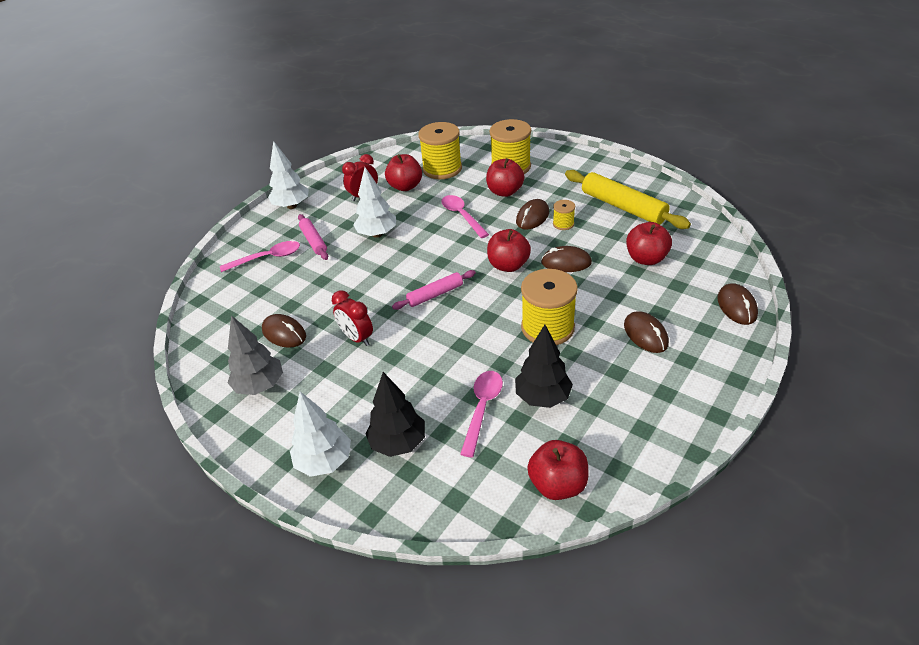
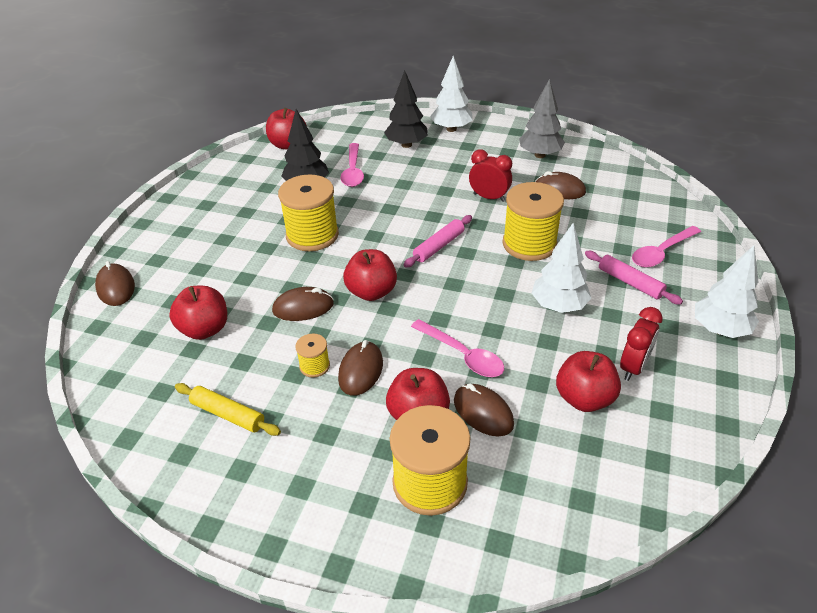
camera: 160 degrees right, 0 degrees up
yellow spool [418,122,462,179] -> yellow spool moved to [502,182,564,261]
yellow rolling pin [565,170,691,229] -> yellow rolling pin [175,383,281,436], size x0.57
brown mouse [624,311,669,353] -> brown mouse moved to [454,384,514,436]

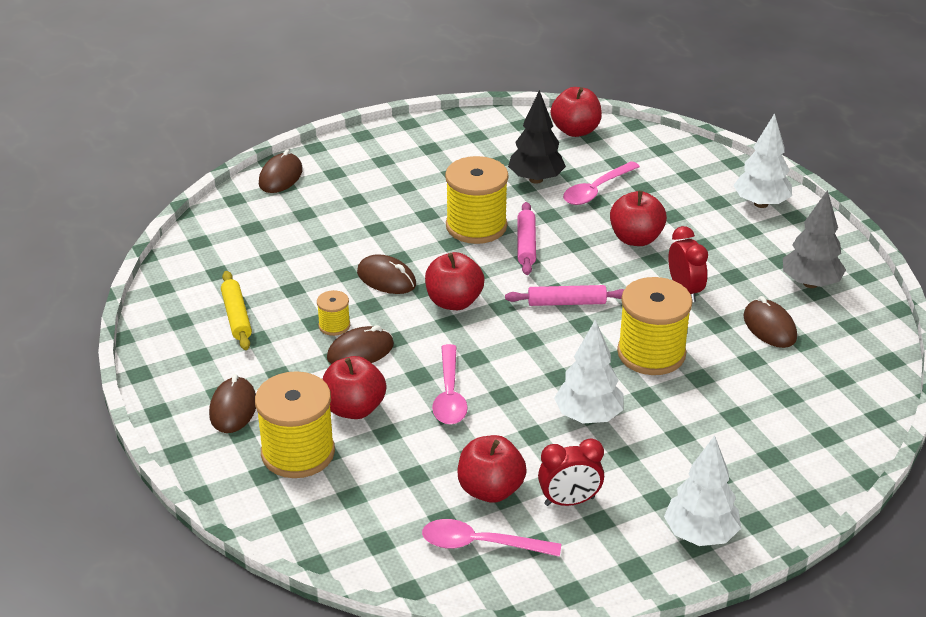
camera: 45 degrees right, 5 degrees down
red apple [169,286,227,340] -> red apple moved to [610,191,667,246]
black tree [384,70,428,148] -> none
brown mouse [454,384,514,436] -> brown mouse moved to [209,374,256,433]
pink rolling pin [585,251,683,305] -> pink rolling pin moved to [517,202,536,275]
pink spoon [632,226,701,267] -> pink spoon moved to [422,519,561,557]

